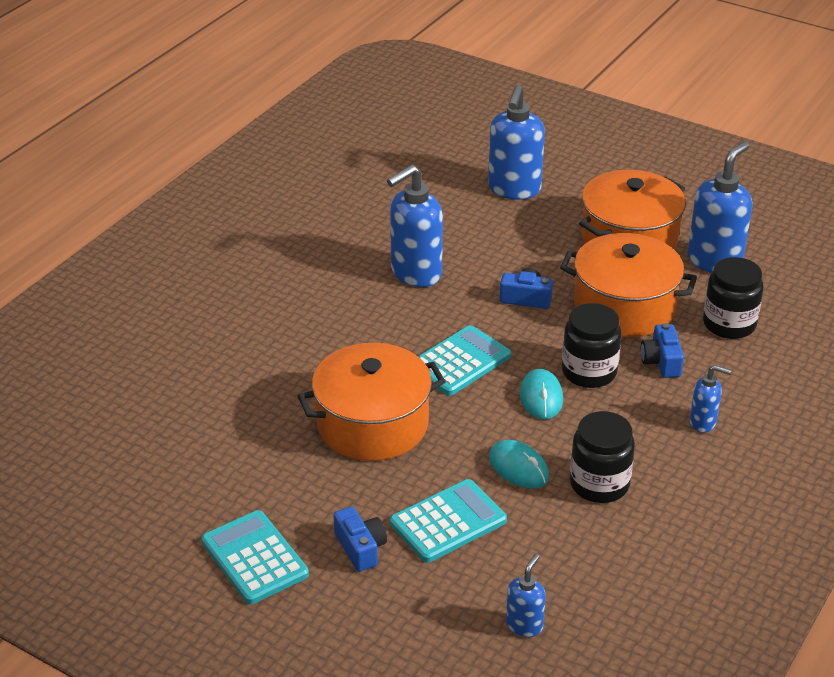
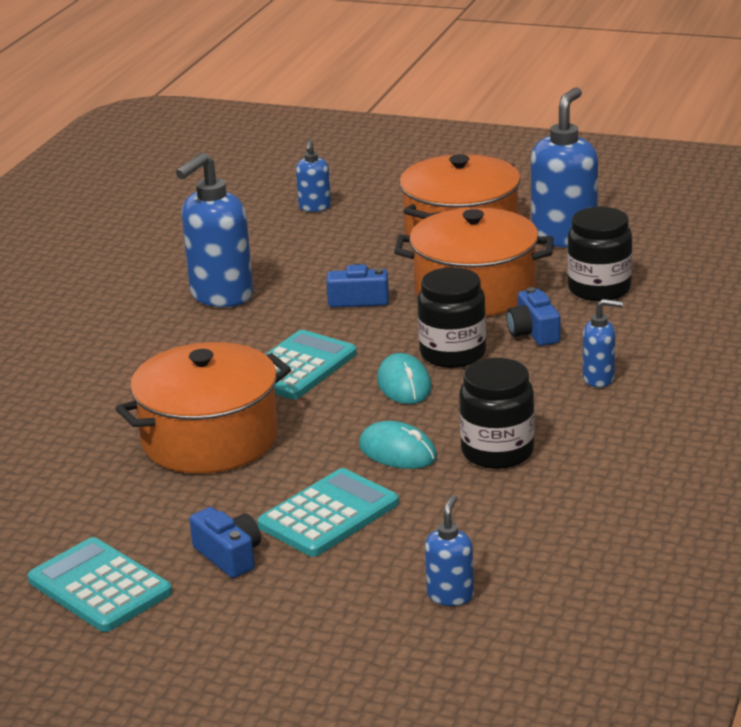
camera: 10 degrees left, 10 degrees down
blue soap dispenser [488,85,545,199] -> blue soap dispenser [296,140,331,212], size x0.52

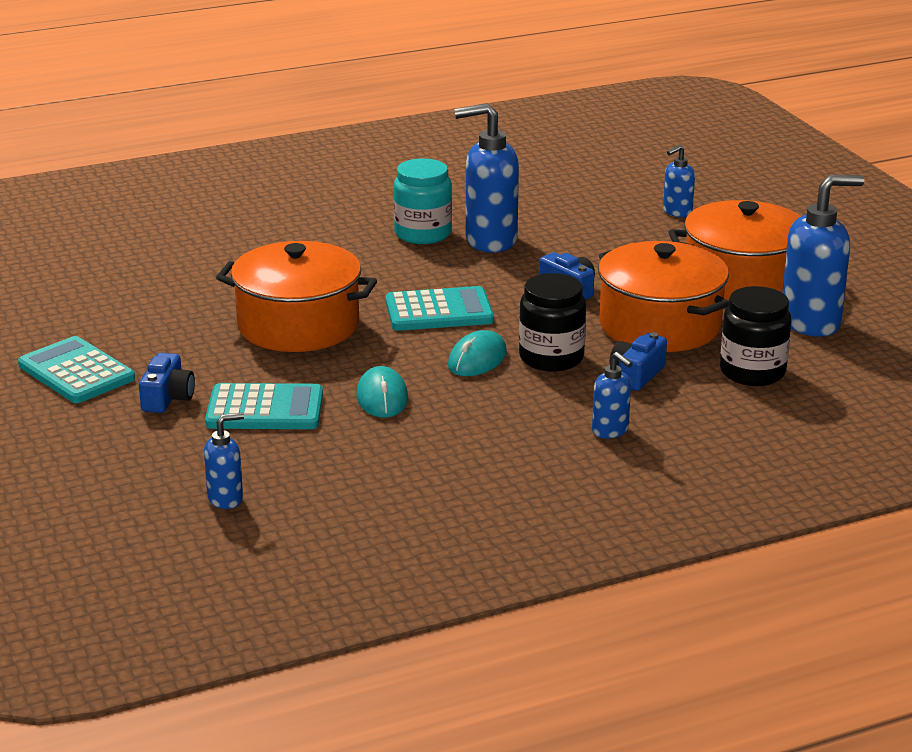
camera: 45 degrees right, 0 degrees up
turquoise calculator [28,537,172,632] -> turquoise calculator turned 45 degrees counterclockwise [18,336,135,403]
black jar [459,358,535,469] -> none
none -> turquoise jar [393,158,452,244]

